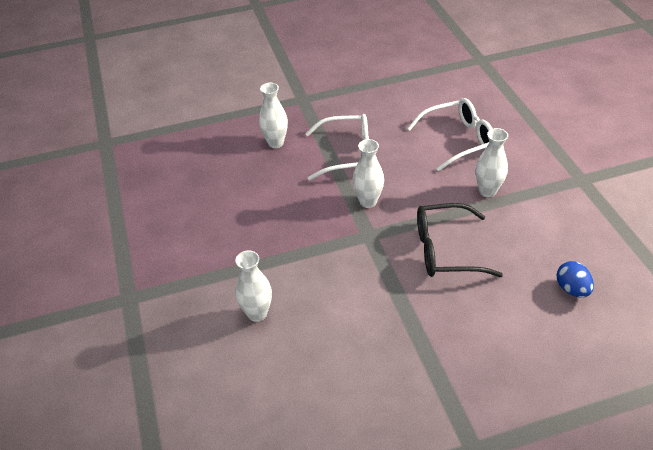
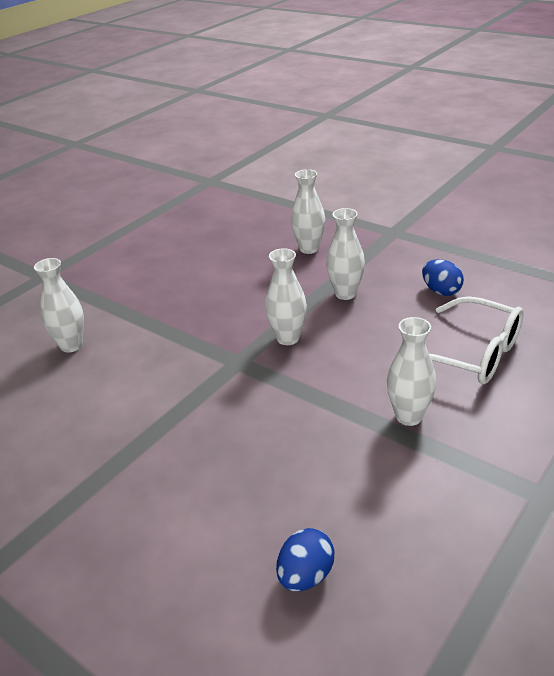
camera: 55 degrees right, 10 degrees down
white glasses [305,114,369,180] -> white vase [326,208,365,300]
black glasses [417,203,503,277] -> none
none -> blue egg [422,259,464,296]

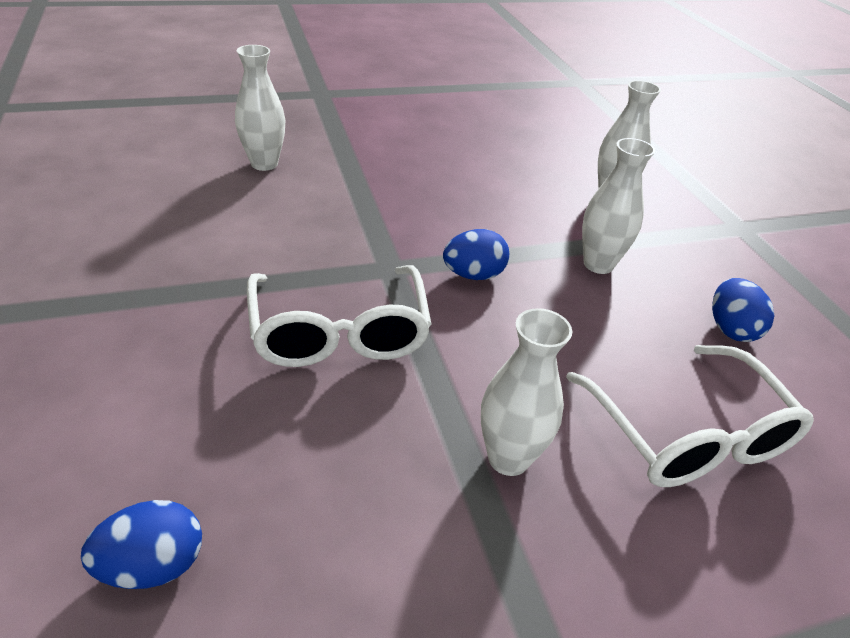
camera: 30 degrees right, 5 degrees up
white vase [265,248,307,345] -> blue egg [443,229,509,280]
none -> white glasses [247,265,432,367]

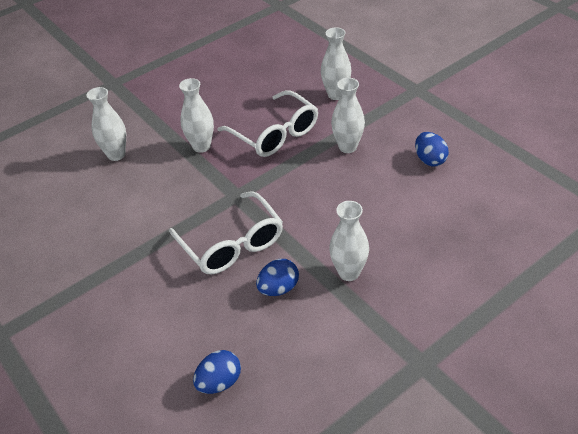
camera: 15 degrees left, 5 degrees up
blue egg [443,229,509,280] -> blue egg moved to [256,259,299,296]
white glasses [566,345,814,487] -> white glasses moved to [217,90,318,157]
none -> white vase [179,78,214,153]

